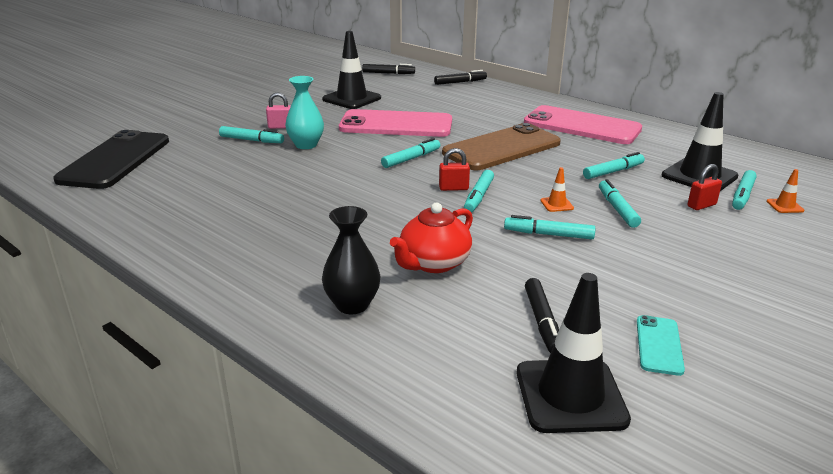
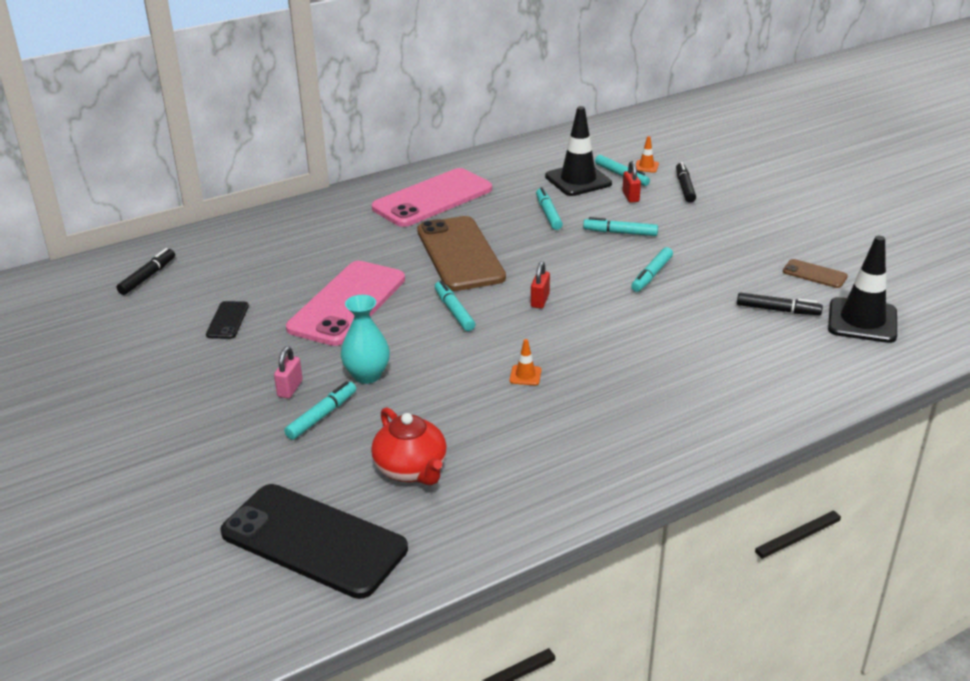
camera: 70 degrees left, 5 degrees up
black traffic cone [322,31,381,109] -> black phone [206,301,249,339]
black vase [322,206,381,314] -> none
red teapot [390,202,473,273] -> red teapot moved to [371,407,447,486]
black marker [434,70,487,85] -> black marker moved to [676,162,696,203]
turquoise marker [464,170,494,212] -> none
orange traffic cone [541,167,574,212] -> orange traffic cone moved to [510,339,542,385]
turquoise phone [637,315,685,376] -> brown phone [783,259,848,288]

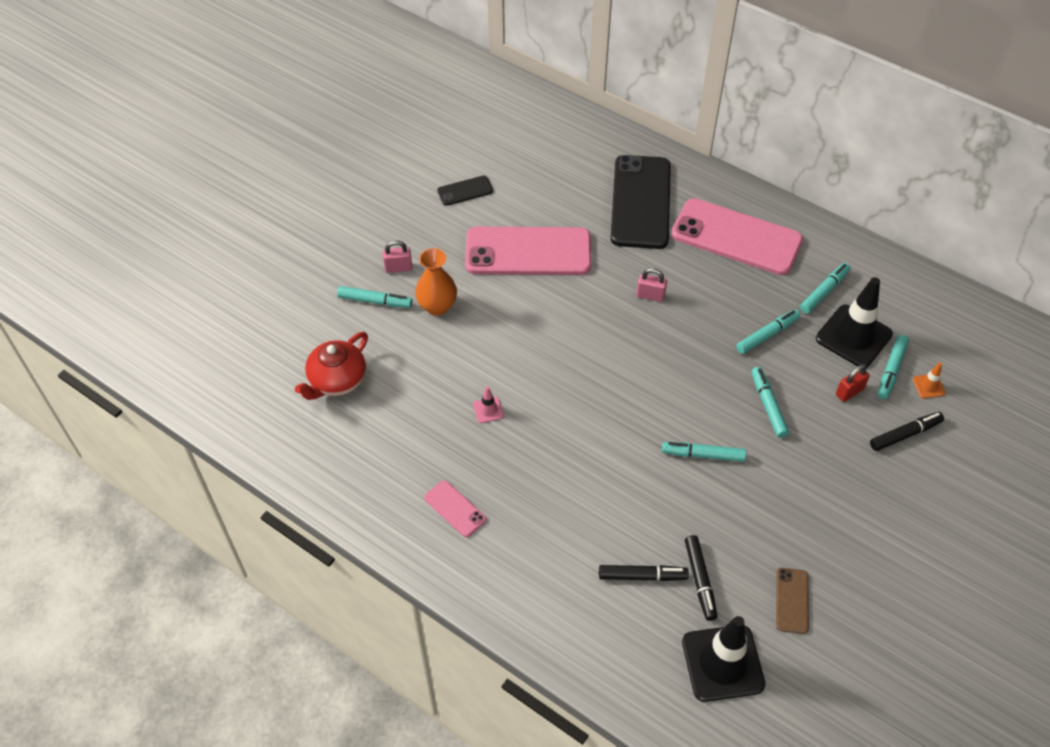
camera: 65 degrees right, 20 degrees up
black marker [117,248,175,295] -> black marker moved to [599,565,689,581]
black phone [220,484,408,599] -> black phone moved to [610,155,671,249]
turquoise vase [341,295,390,384] -> orange vase [415,248,457,316]
brown phone [417,216,506,291] -> pink padlock [636,268,667,302]
turquoise marker [435,280,475,331] -> turquoise marker moved to [800,263,850,314]
orange traffic cone [510,339,542,385] -> pink traffic cone [473,387,504,423]
red padlock [531,261,550,309] -> none
none -> pink phone [424,480,486,537]

